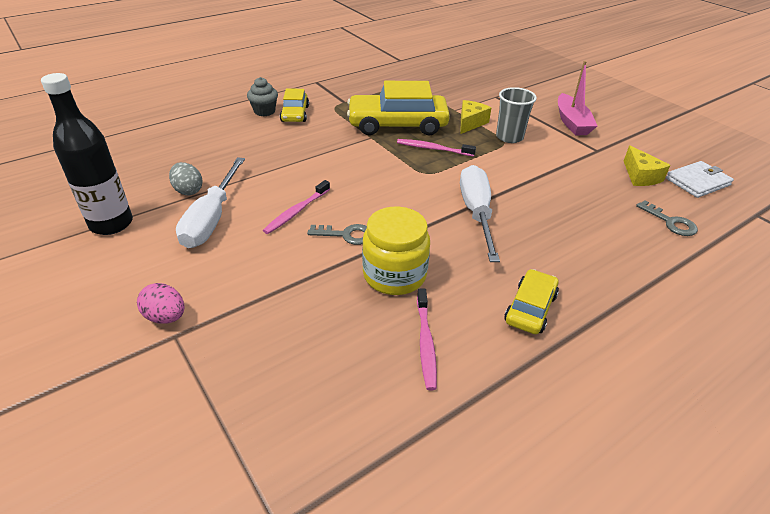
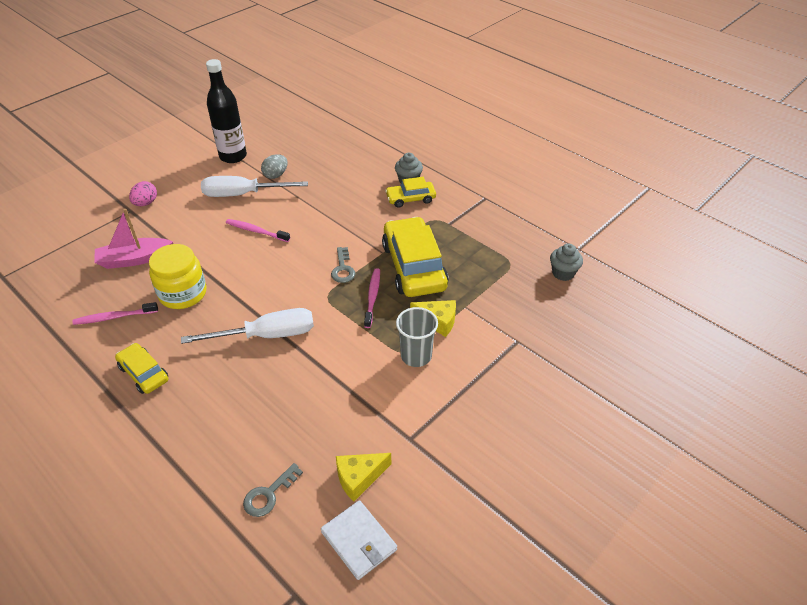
camera: 80 degrees right, 5 degrees up
grey key [307,224,367,245] -> grey key moved to [331,247,355,283]
yellow car [504,269,559,334] -> yellow car turned 150 degrees counterclockwise [115,343,168,394]
pink boat [558,61,597,135] -> pink boat moved to [94,209,173,269]
none -> grey cupcake [550,243,583,281]

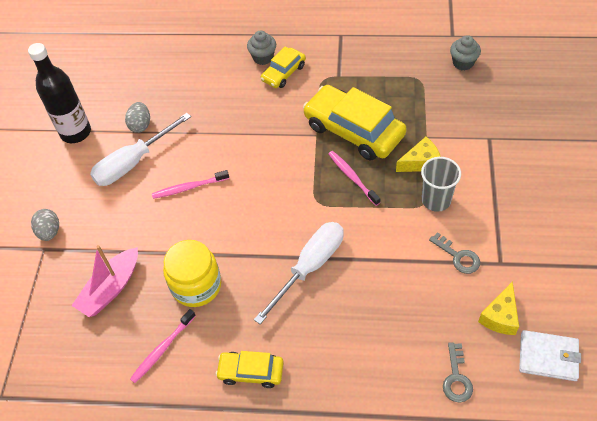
camera: 35 degrees left, 10 degrees up
pink egg [129,181,157,206] -> grey egg [31,209,59,241]
grey key [331,247,355,283] -> grey key moved to [429,232,480,274]

